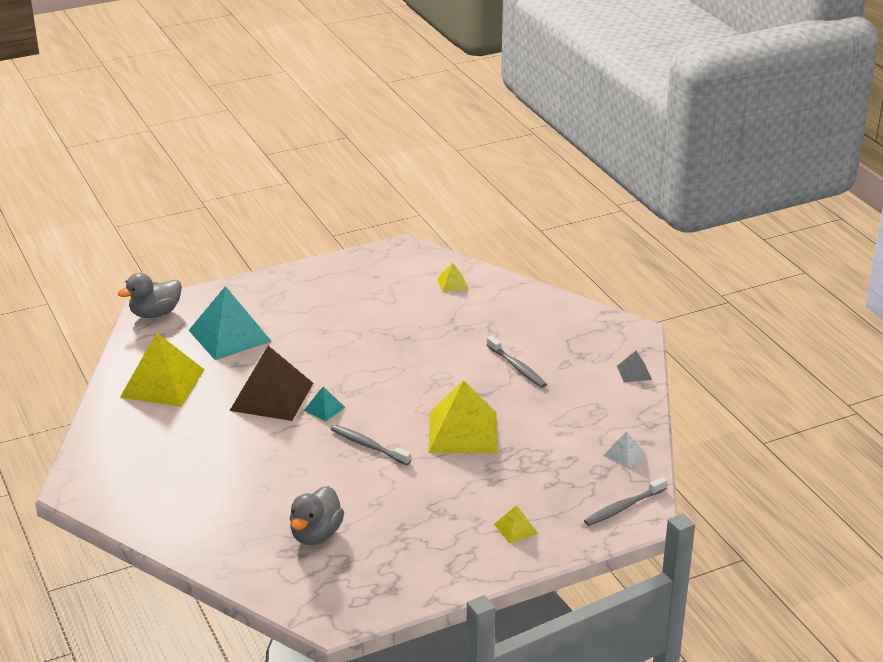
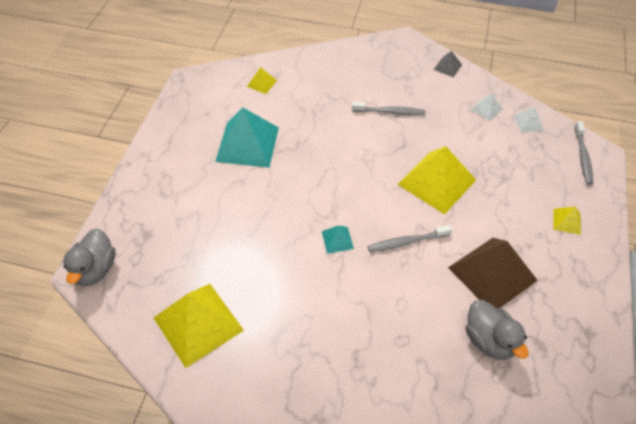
camera: 50 degrees left, 20 degrees up
turquoise pyramid [189,286,271,360] -> turquoise pyramid moved to [215,107,279,168]
brown pyramid [230,346,313,421] -> brown pyramid moved to [448,238,538,308]
none -> white pyramid [471,93,503,121]

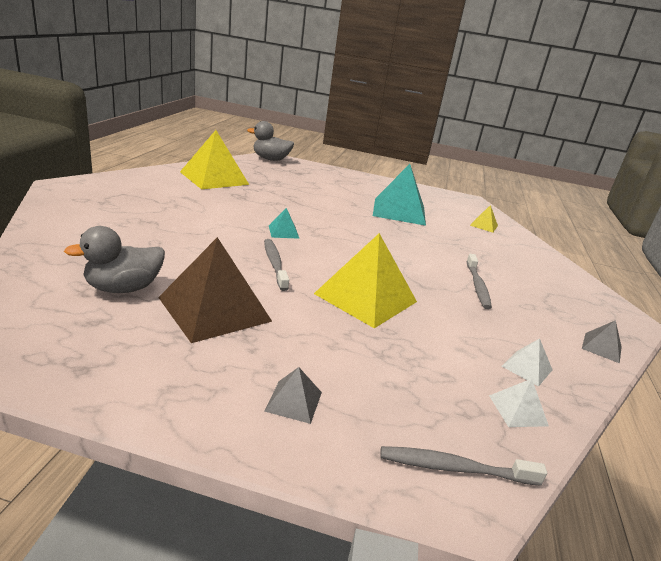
camera: 85 degrees right, 25 degrees down
yellow pyramid [553,207,581,235] -> grey pyramid [265,367,322,424]

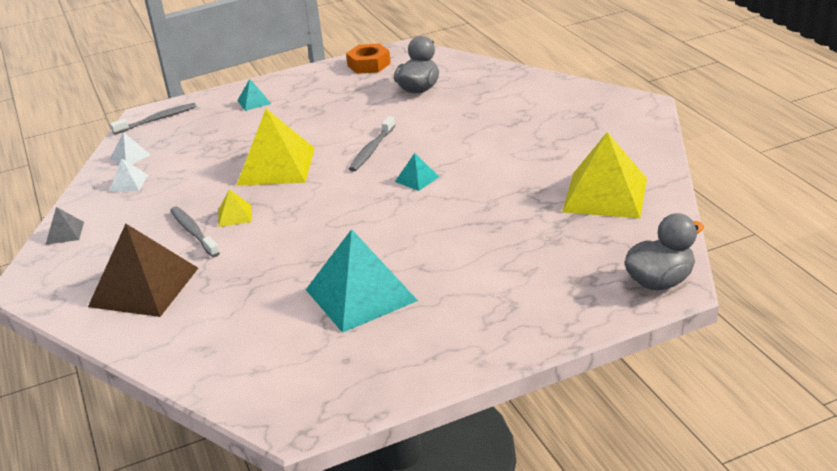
camera: 150 degrees right, 5 degrees up
brown pyramid [158,237,272,343] -> brown pyramid moved to [88,224,198,317]
grey toothbrush [264,239,289,291] -> grey toothbrush turned 75 degrees clockwise [349,116,395,172]
grey pyramid [265,367,322,424] -> turquoise pyramid [237,79,271,111]
yellow pyramid [470,205,498,233] -> yellow pyramid moved to [218,189,252,227]
none -> orange nut [346,43,391,74]

